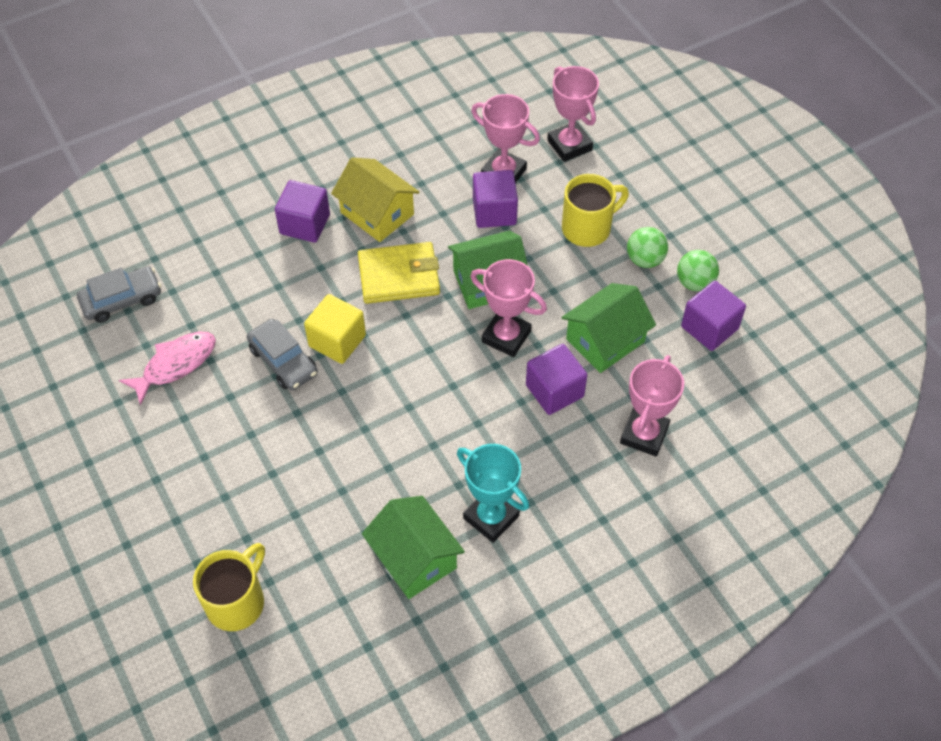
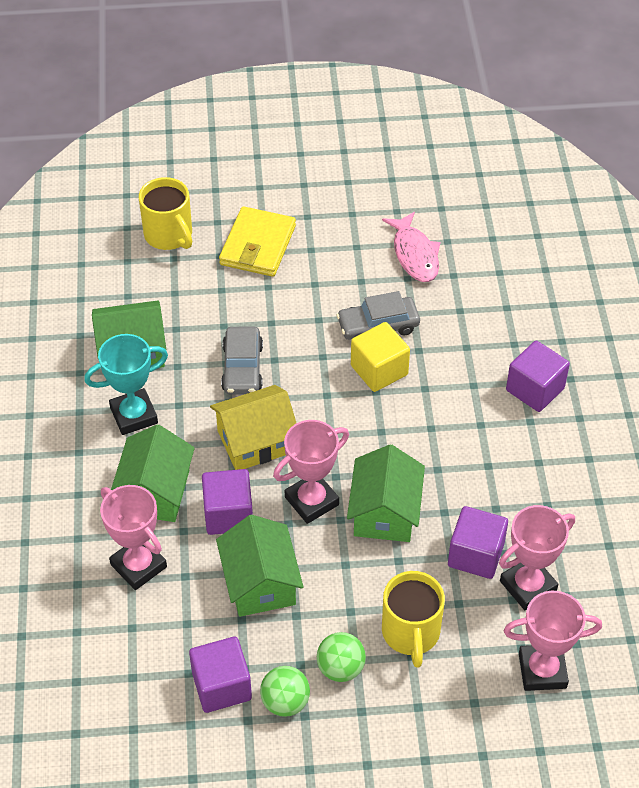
camera: 115 degrees right, 5 degrees down
grey car [77,266,161,323] -> grey car moved to [221,327,263,395]
yellow house [331,157,419,242] -> yellow house moved to [210,385,296,470]
yellow wallet [358,242,440,304] -> yellow wallet moved to [219,206,296,277]
none -> green house [111,424,195,522]

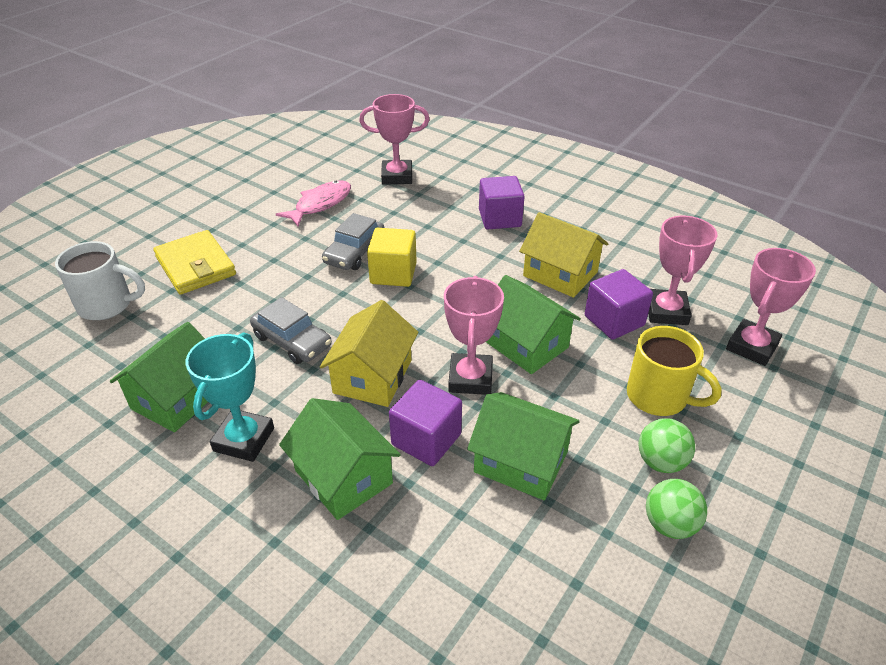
camera: 50 degrees left, 10 degrees down
pink trophy [100,485,167,590] -> pink trophy moved to [359,94,430,185]
yellow mug [139,177,192,250] -> white mug [55,241,145,320]
purple cube [189,636,252,713] -> none
pink fish [382,212,440,282] -> pink fish turned 75 degrees counterclockwise [276,180,351,227]
none -> yellow house [519,212,608,298]

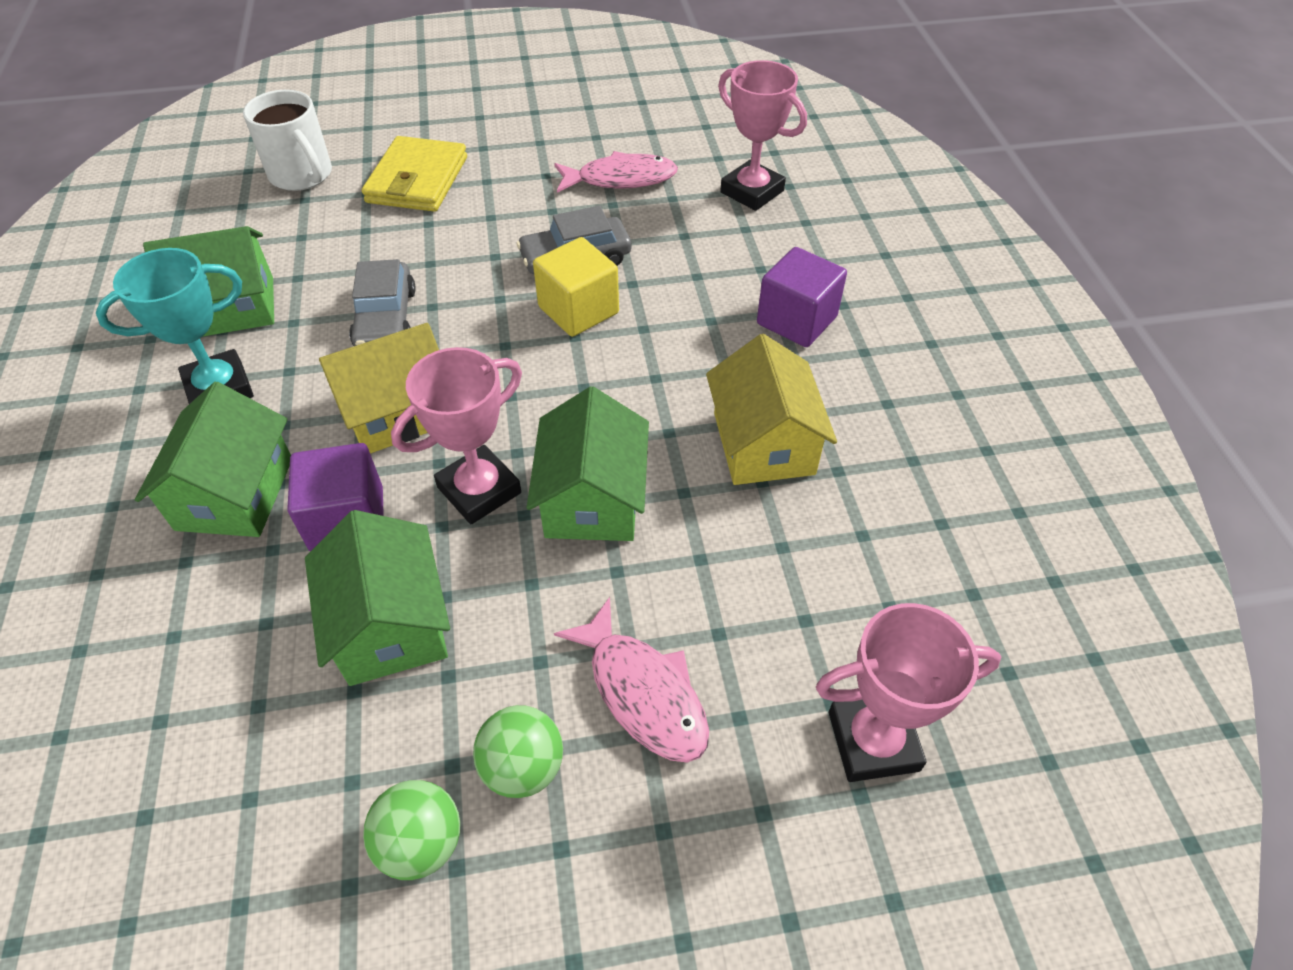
camera: 45 degrees right, 10 degrees up
purple cube [585,269,653,340] -> none
yellow mug [627,326,722,416] -> pink fish [554,597,709,763]
pink trophy [648,215,718,325] -> none

